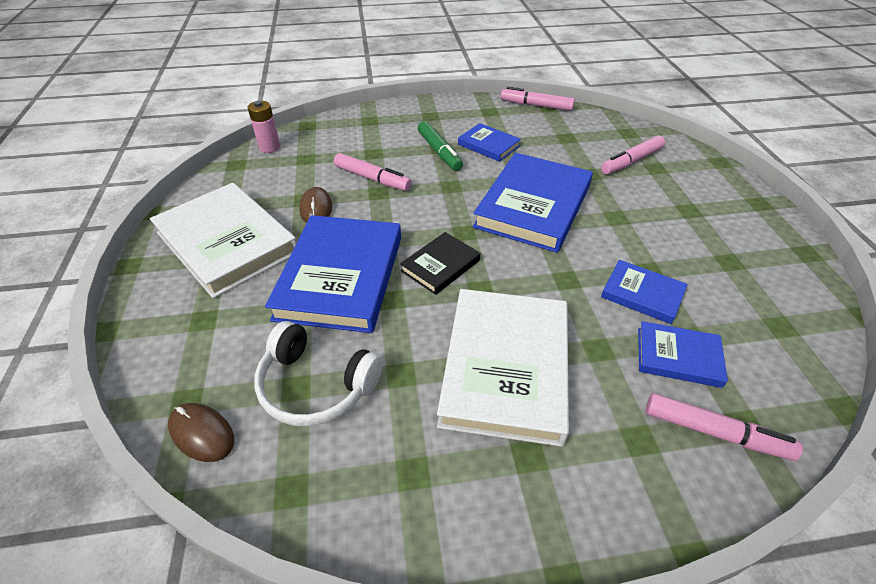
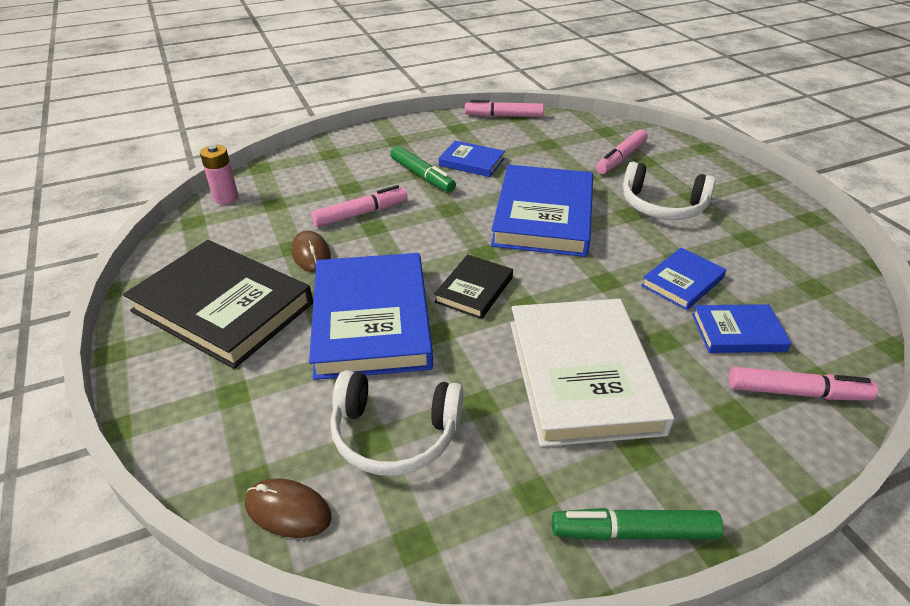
camera: 15 degrees left, 5 degrees down
white book [150,183,297,298] -> black book [123,240,313,369]
pink marker [334,153,412,191] -> pink marker turned 45 degrees counterclockwise [311,185,408,227]
blue book [601,260,688,324] -> blue book turned 60 degrees counterclockwise [641,247,726,310]
none -> green marker [552,508,723,541]
none -> white headphones [622,162,716,220]

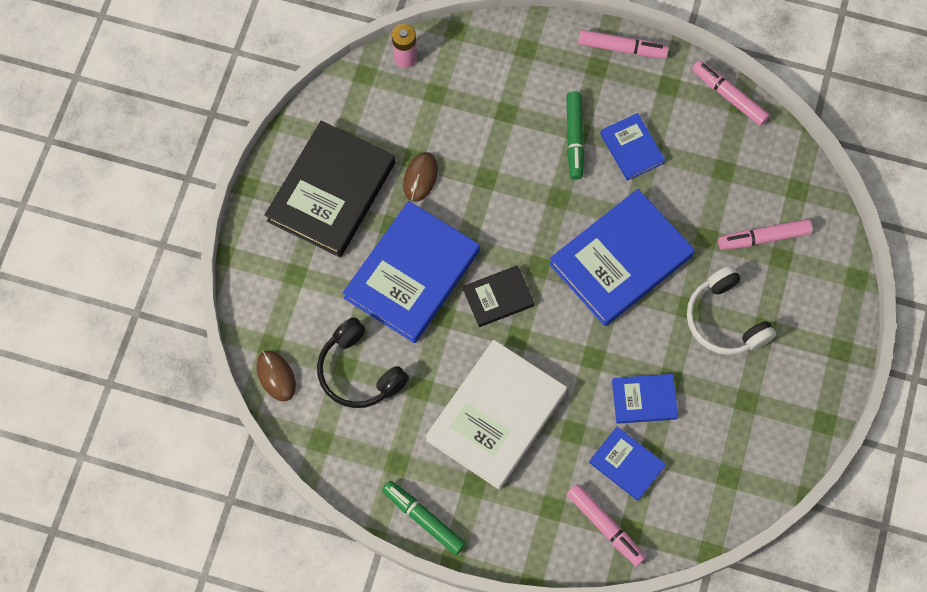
camera: 40 degrees right, 30 degrees up
black book [123,240,313,369] -> black book turned 45 degrees clockwise [265,121,395,257]
pink marker [311,185,408,227] -> pink marker moved to [578,30,669,58]
white headphones [330,370,464,476] -> black headphones [317,317,409,408]

